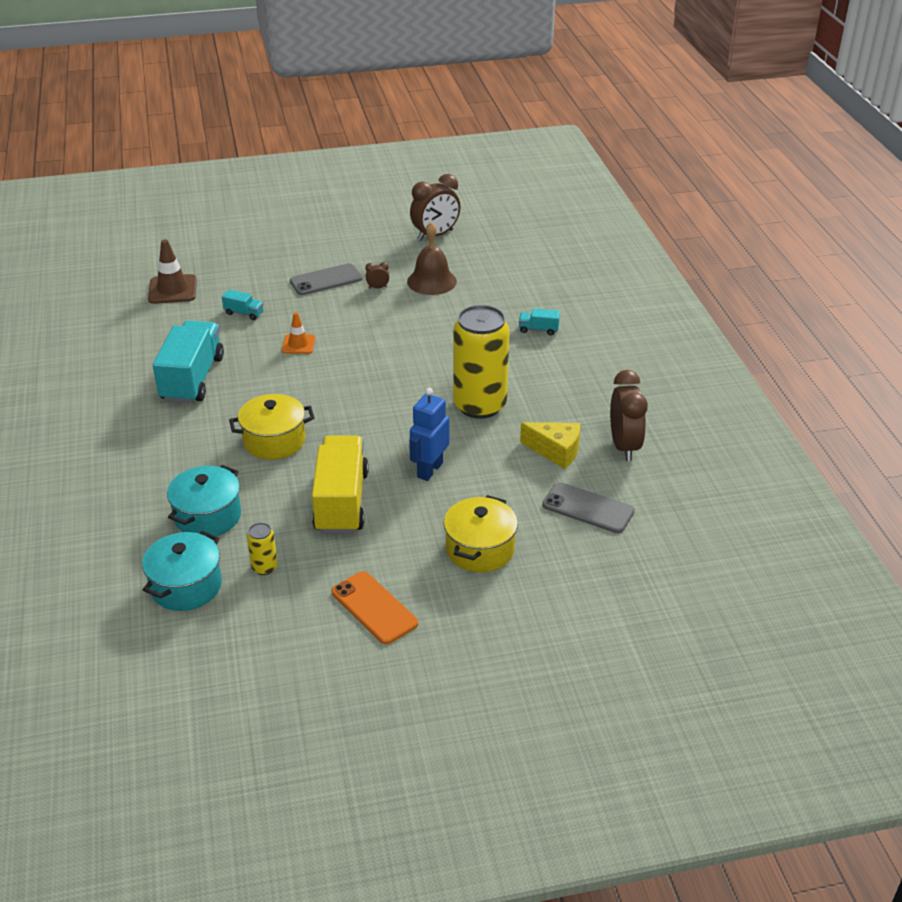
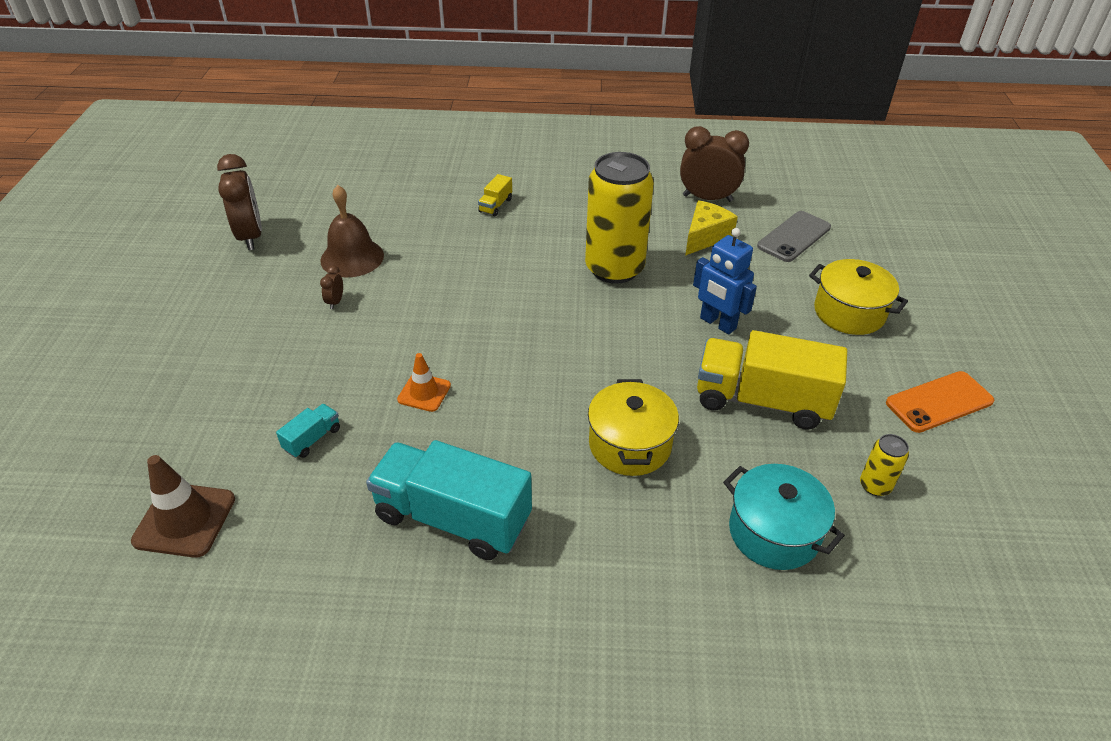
camera: 75 degrees left, 5 degrees up
turquoise pot [142,531,222,611] -> none
grey phone [290,263,362,295] -> none
turquoise truck [519,308,560,335] -> yellow truck [478,174,512,216]

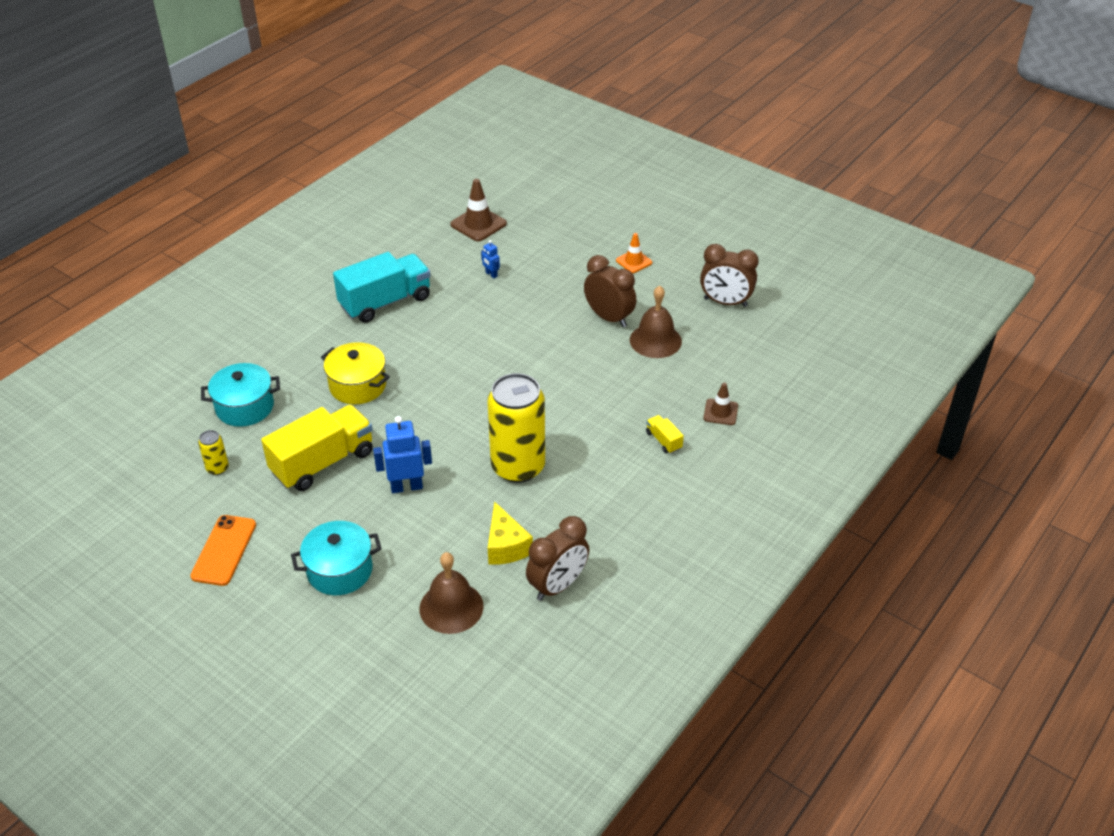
camera: 125 degrees right, 0 degrees up
turquoise truck [276,404,340,458] -> blue robot [481,240,500,278]
brown clock [320,265,343,309] -> brown clock [584,255,636,327], size x2.31
orange traffic cone [397,353,451,412] -> orange traffic cone moved to [616,233,652,273]
grey phone [757,211,831,262] -> brown bell [419,552,484,634]
yellow pot [809,259,908,335] -> turquoise pot [291,521,382,595]
none -> brown traffic cone [703,383,738,425]

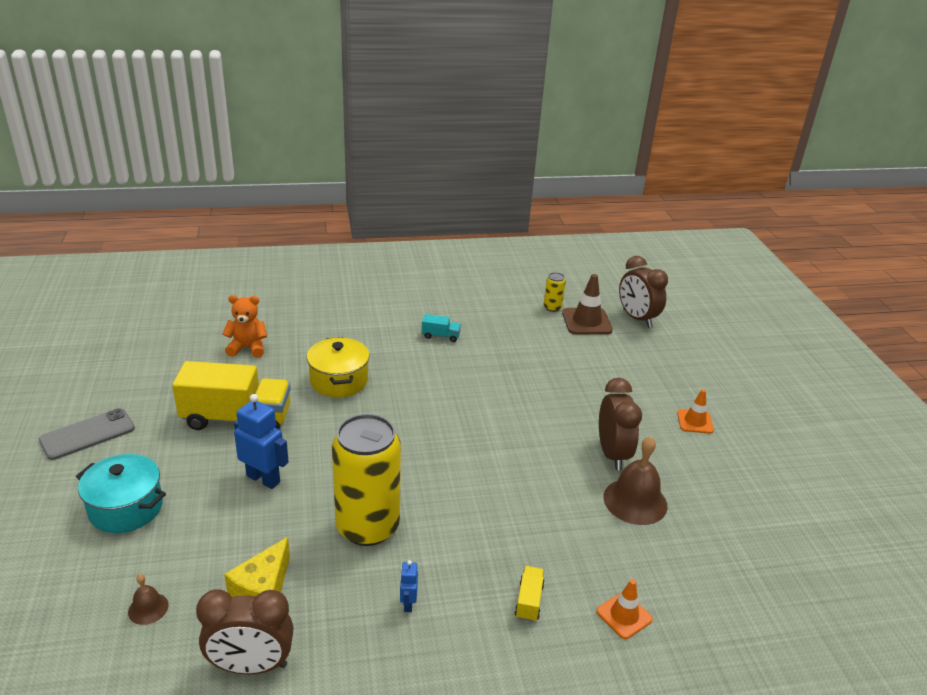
camera: 40 degrees right, 10 degrees down
orange phone [190,515,256,586] -> grey phone [39,408,135,460]
yellow can [198,430,229,475] -> yellow can moved to [544,272,566,312]
turquoise pot [201,363,280,427] -> orange teddy bear [222,295,267,358]
turquoise truck [333,252,431,323] -> turquoise truck [422,314,461,342], size x0.42
brown bell [419,552,484,634] -> brown bell [128,574,169,625], size x0.51
blue robot [481,240,500,278] -> blue robot moved to [400,560,418,612]
brown clock [700,244,759,307] -> brown clock moved to [619,256,668,328]
brown traffic cone [703,383,738,425] -> orange traffic cone [596,579,653,639]

